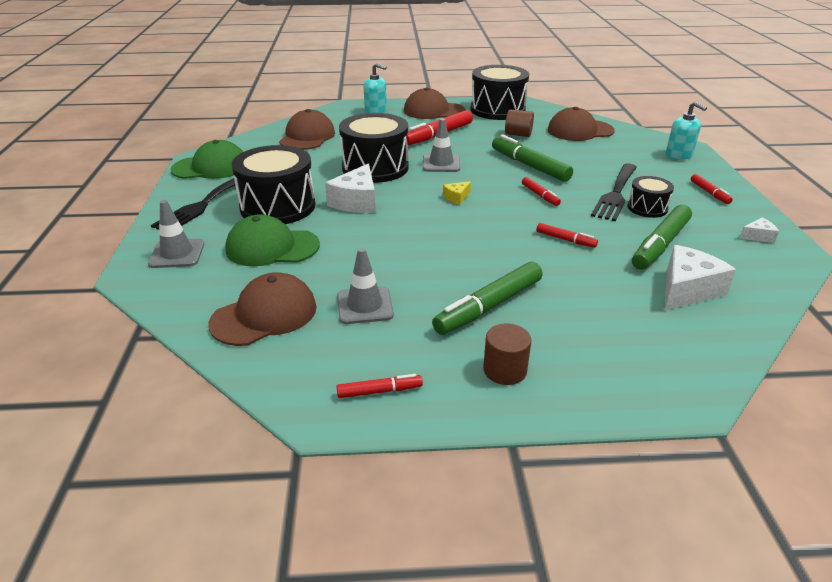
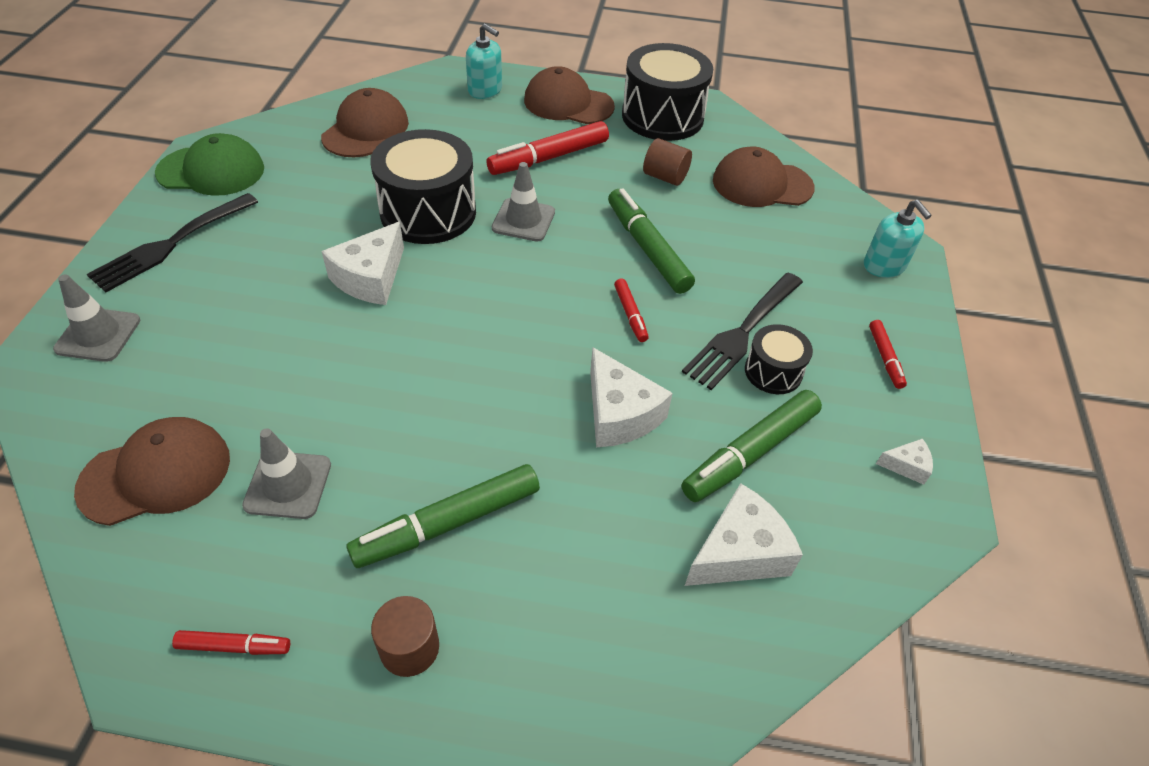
camera: 10 degrees right, 15 degrees up
green cap [225,214,320,266] -> none
black drum [232,145,315,224] -> none
yellow cheese [443,181,471,205] -> none
red marker [536,223,598,248] -> white cheese [590,347,673,447]

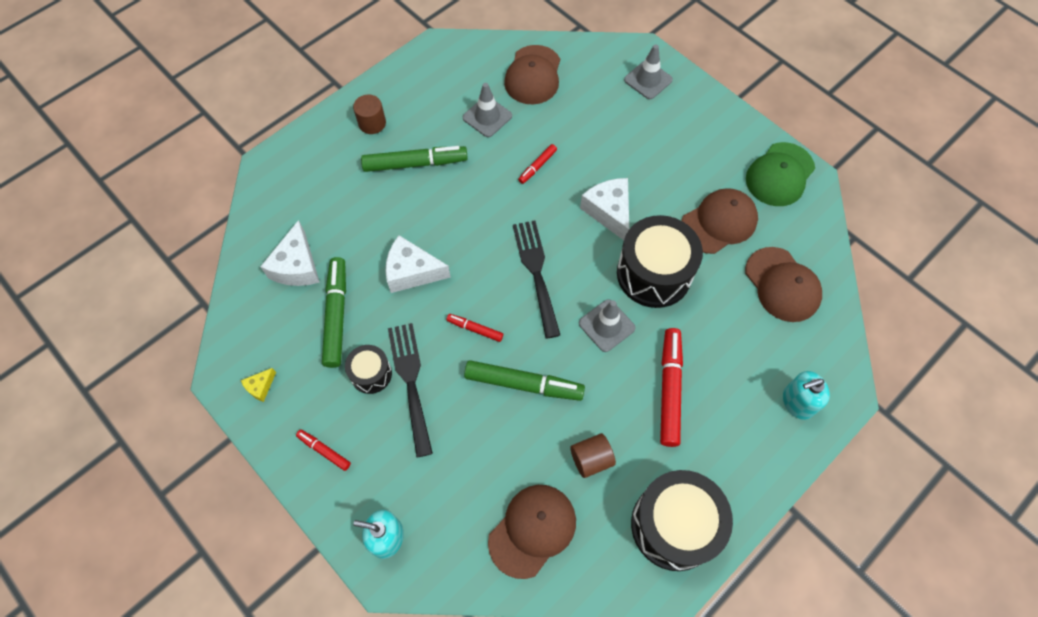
camera: 130 degrees right, 15 degrees up
black fork [87,193,258,293] -> black fork moved to [513,221,560,338]
red marker [172,630,290,655] -> red marker moved to [518,144,557,184]
green marker [346,464,540,568] -> green marker turned 75 degrees clockwise [361,146,468,172]
brown cap [524,66,615,124] -> brown cap moved to [681,188,758,254]
white cheese [876,439,933,485] -> yellow cheese [241,368,276,402]

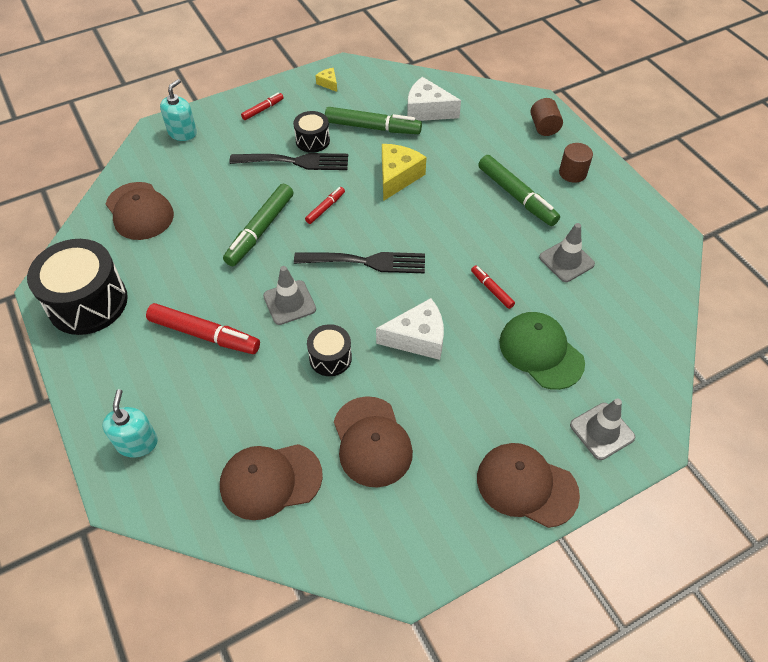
camera: 105 degrees right, 10 degrees down
green marker [361,146,468,172] -> green marker turned 45 degrees counterclockwise [478,155,560,226]
white cheese [385,235,451,293] -> yellow cheese [382,144,426,201]
brown cap [504,45,560,105] -> brown cap moved to [477,443,580,528]
brown cylinder [570,433,616,478] -> brown cylinder moved to [530,98,563,136]
black drum [617,215,703,308] -> black drum [307,324,352,376], size x0.52
green cap [746,142,815,206] -> green cap moved to [499,312,585,390]

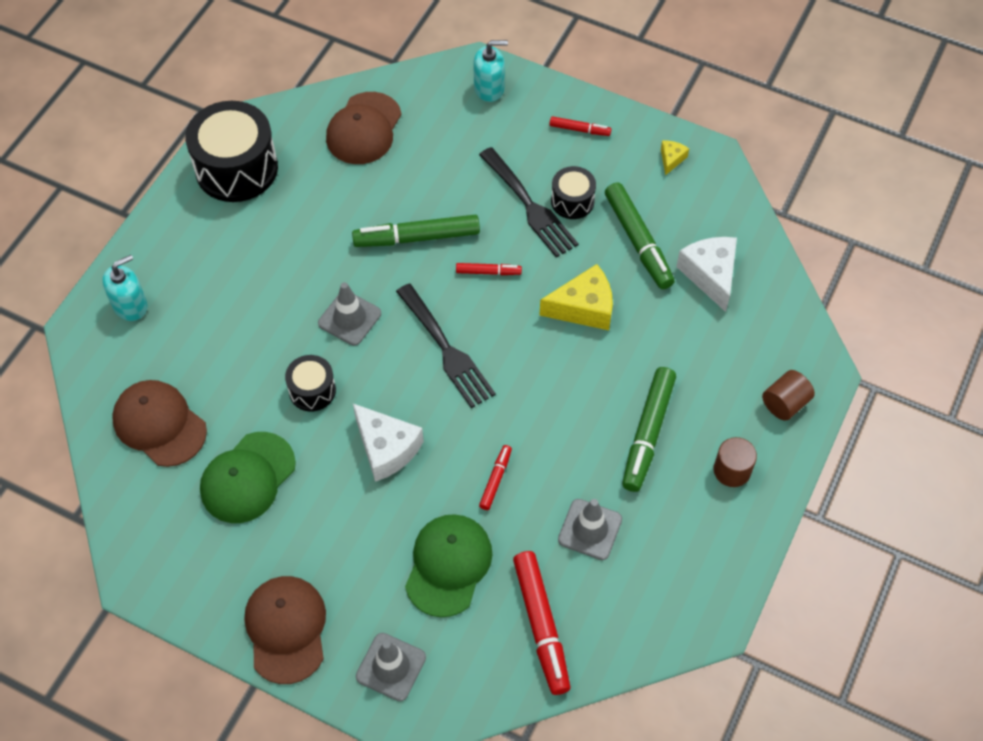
camera: 55 degrees right, 5 degrees up
red marker [146,303,260,354] -> red marker moved to [513,551,570,695]
brown cap [334,396,413,488] -> green cap [200,432,296,523]

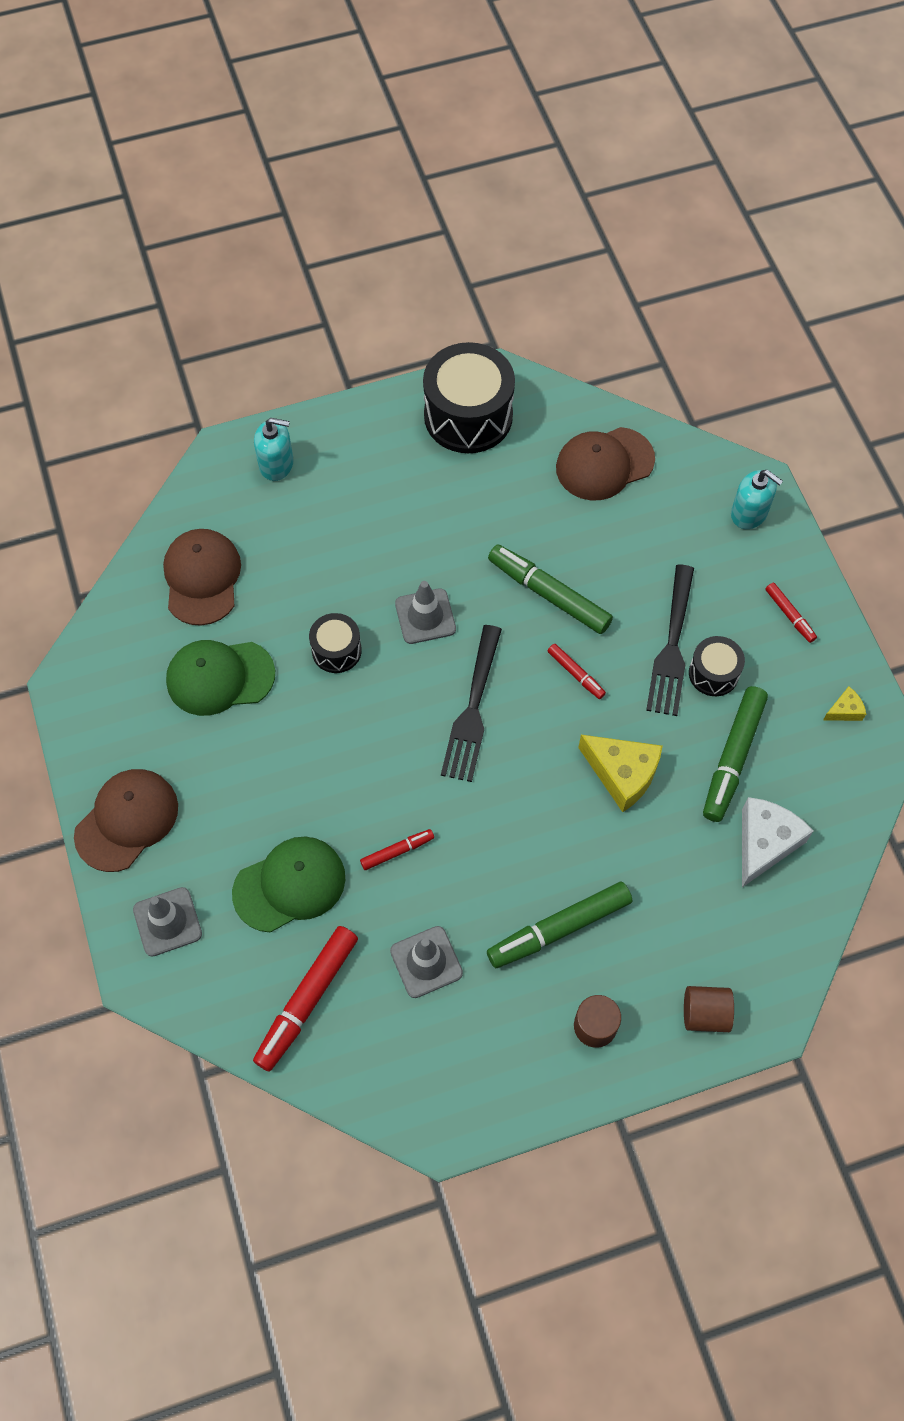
camera: 45 degrees right, 5 degrees up
white cheese [353,404,424,482] -> none

